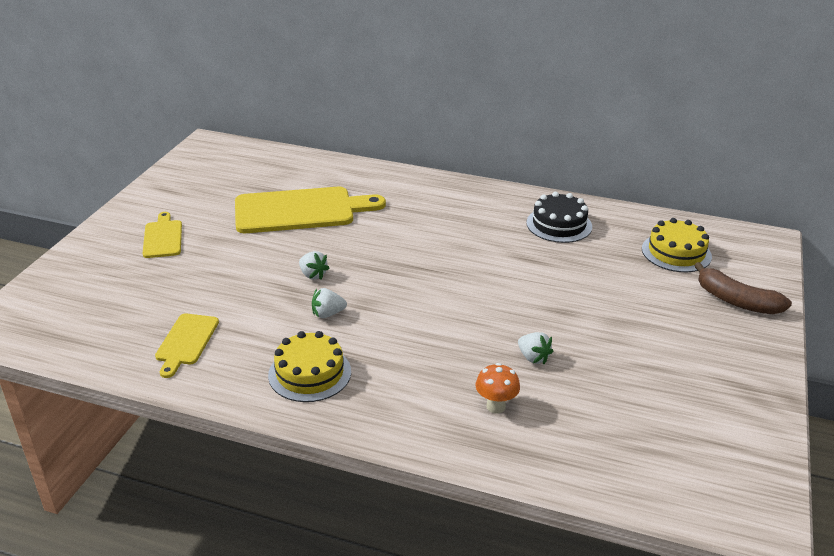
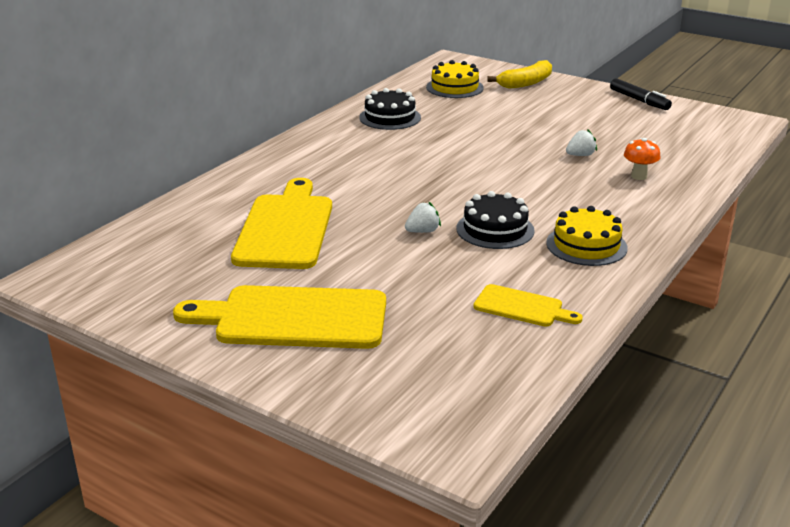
camera: 75 degrees left, 5 degrees down
yellow cutting board [143,212,182,258] -> yellow cutting board [173,285,386,349], size x1.96
white strawberry [312,288,347,318] -> black cake [456,191,535,249]
brown banana [694,262,792,314] -> yellow banana [487,60,552,89]
none -> black marker [610,78,672,110]

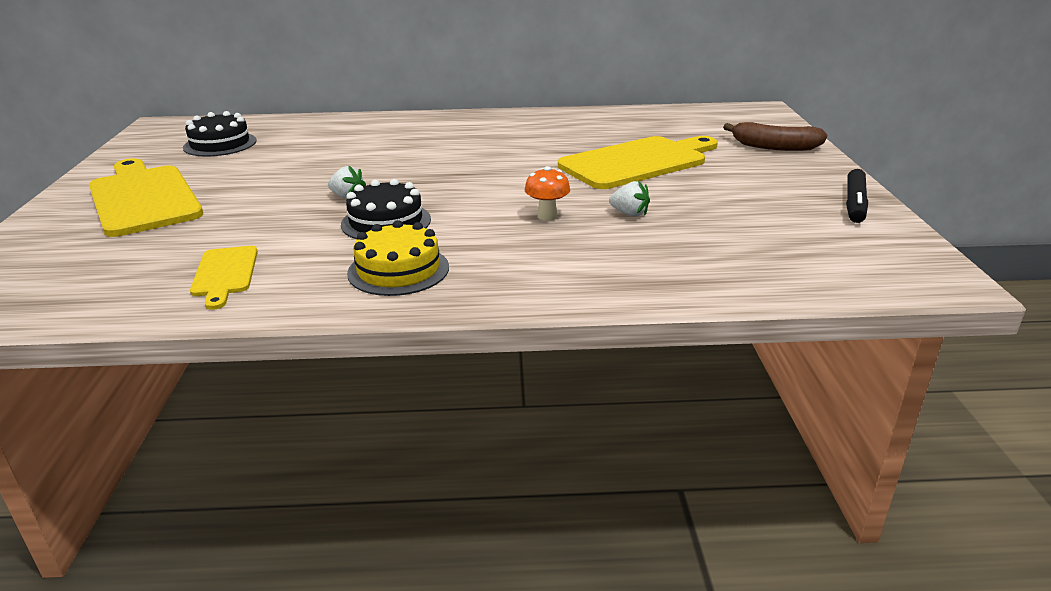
camera: 55 degrees right, 0 degrees up
yellow cutting board [231,178,332,269] -> yellow cutting board moved to [558,136,718,189]
black cake [359,88,421,130] -> black cake moved to [183,111,257,157]
yellow cake [426,60,484,98] -> none
yellow banana [487,60,552,89] -> brown banana [723,122,827,151]
orange mushroom [624,138,661,180] -> orange mushroom moved to [525,166,570,221]

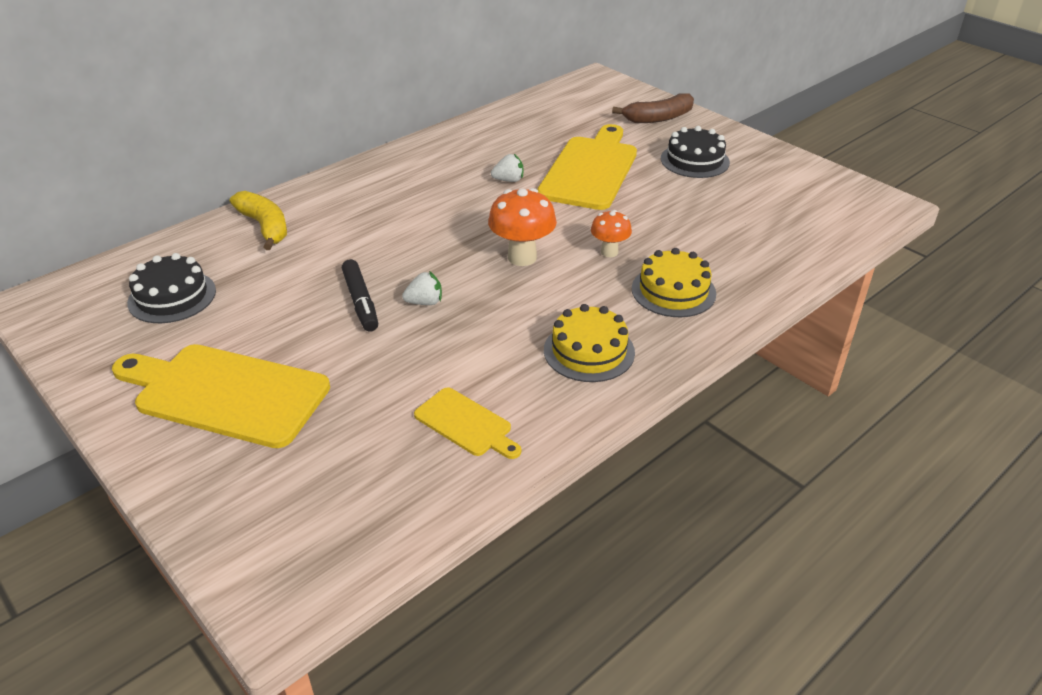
camera: 40 degrees left, 10 degrees up
black cake [341,179,431,239] -> black cake moved to [661,126,730,178]
white strawberry [609,181,650,217] -> white strawberry moved to [491,154,523,182]
black marker [846,169,868,223] -> black marker moved to [342,259,378,332]
none -> yellow banana [230,191,287,250]
none -> orange mushroom [488,188,557,266]
none -> yellow cake [632,248,716,317]

